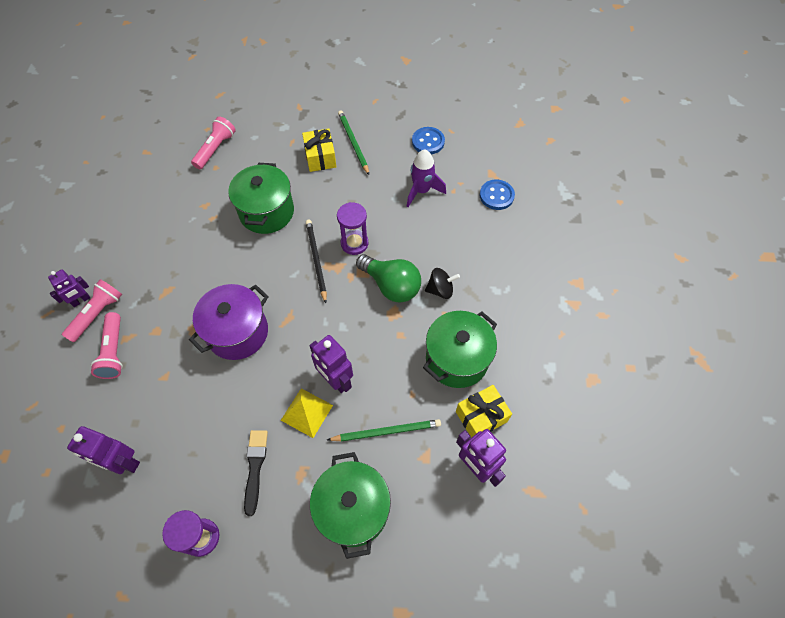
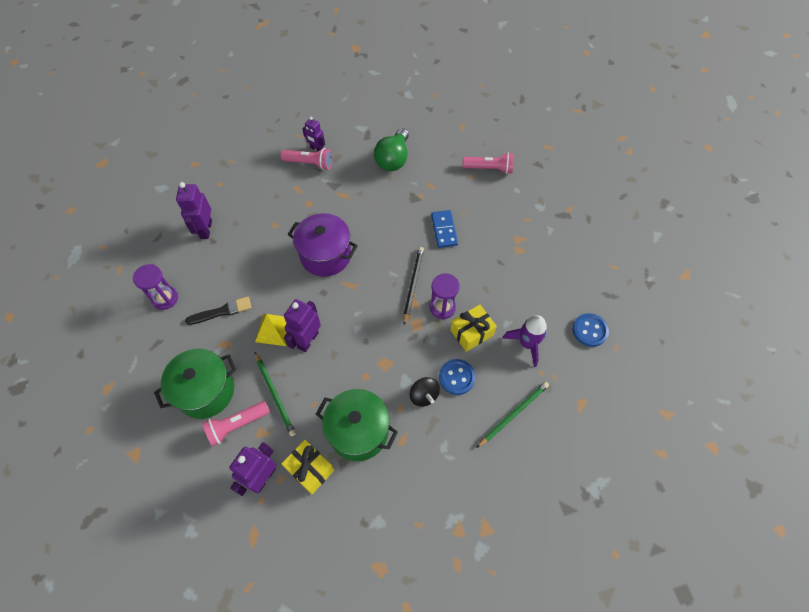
camera: 70 degrees right, 0 degrees up
pink flashlight [91,312,123,379] -> pink flashlight moved to [202,401,270,446]
green pot [228,163,294,234] -> blue domino [431,210,458,248]
yellow gift [302,128,336,172] -> yellow gift moved to [450,304,497,352]
black pencil [306,220,327,303] -> black pencil turned 45 degrees counterclockwise [403,247,424,325]
green pencil [338,111,369,175] -> green pencil moved to [476,381,549,448]
green light bulb [356,254,421,303] -> green light bulb moved to [374,128,409,171]
blue button [480,180,515,210] -> blue button moved to [439,359,475,395]

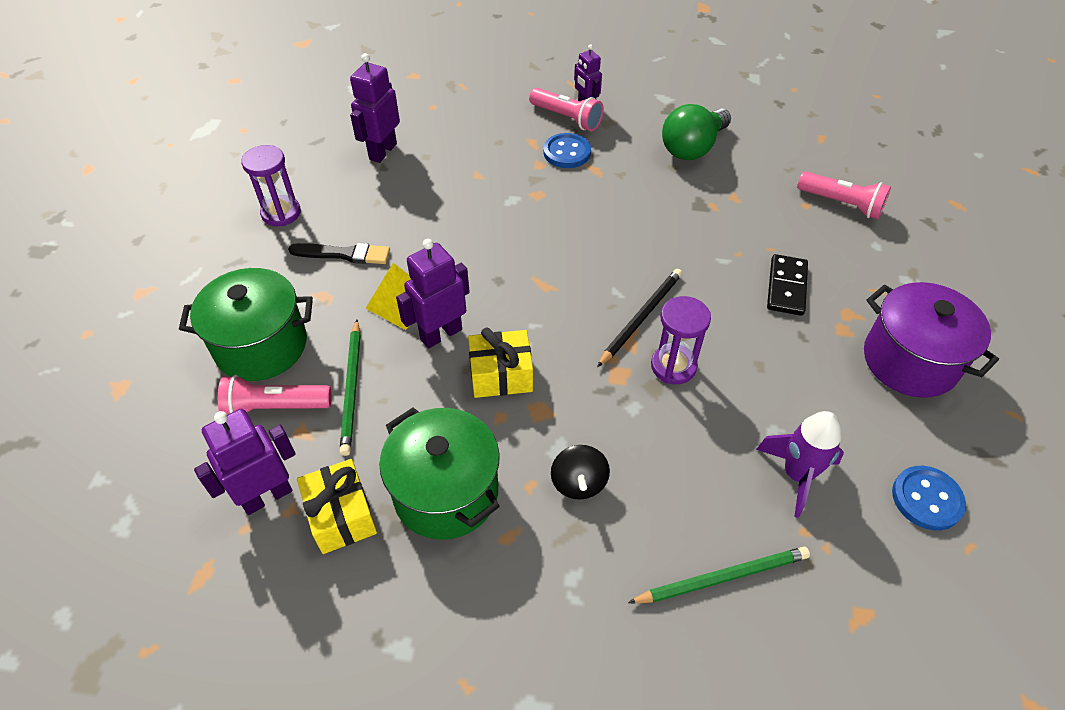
camera: 25 degrees right, 10 degrees down
purple pot [287,213,358,277] -> purple pot moved to [864,282,999,398]
blue domino [431,210,458,248] -> none
blue button [439,359,475,395] -> blue button moved to [543,133,591,168]
yellow gift [450,304,497,352] -> yellow gift moved to [468,327,533,398]
none -> black domino [767,254,808,316]

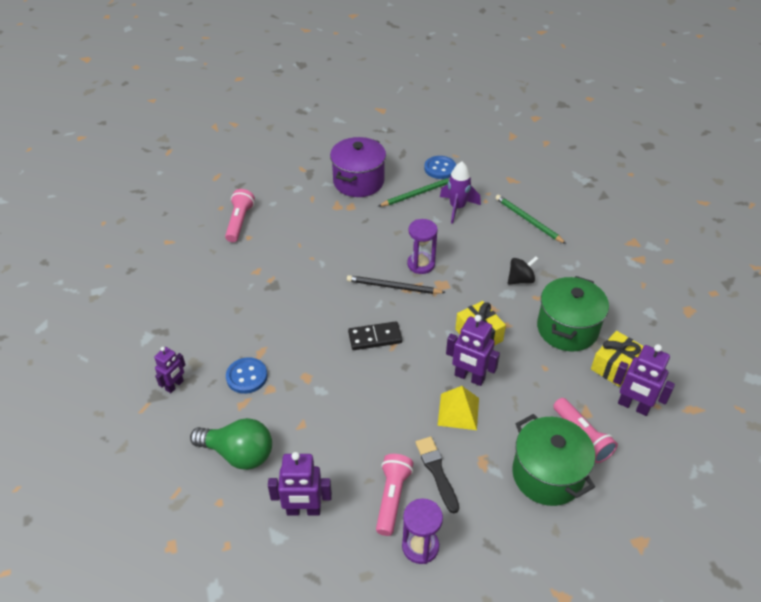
camera: 115 degrees left, 5 degrees down
green pencil [340,319,361,456] -> green pencil moved to [378,177,450,207]
pink flashlight [529,88,604,131] -> pink flashlight moved to [376,454,413,536]
green light bulb [662,104,731,160] -> green light bulb moved to [190,418,272,470]
black domino [767,254,808,316] -> black domino moved to [348,321,402,350]

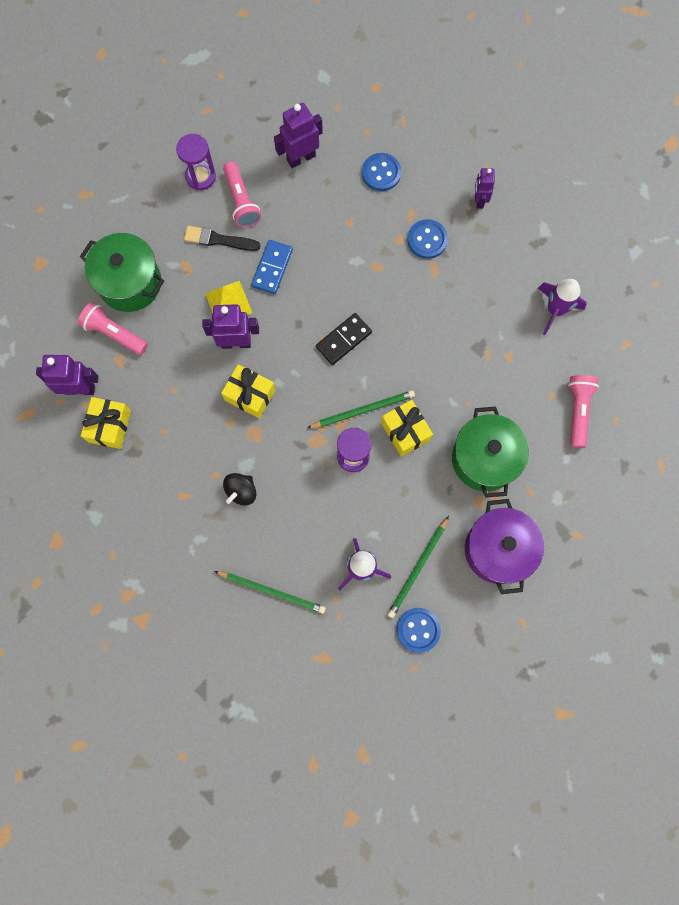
camera: 150 degrees right, 30 degrees up
green light bulb [190,418,272,470] -> blue button [362,153,401,191]
pink flashlight [225,189,255,242] -> pink flashlight turned 150 degrees counterclockwise [568,375,599,448]
black pencil [347,275,446,294] -> green pencil [307,390,415,428]
black brush [415,437,459,513] -> black brush turned 150 degrees clockwise [184,226,260,251]
green pot [537,276,609,351] -> green pot moved to [452,407,529,498]
none -> blue domino [251,240,293,294]
none -> yellow gift [381,400,433,457]
none -> purple rocket [538,279,587,335]

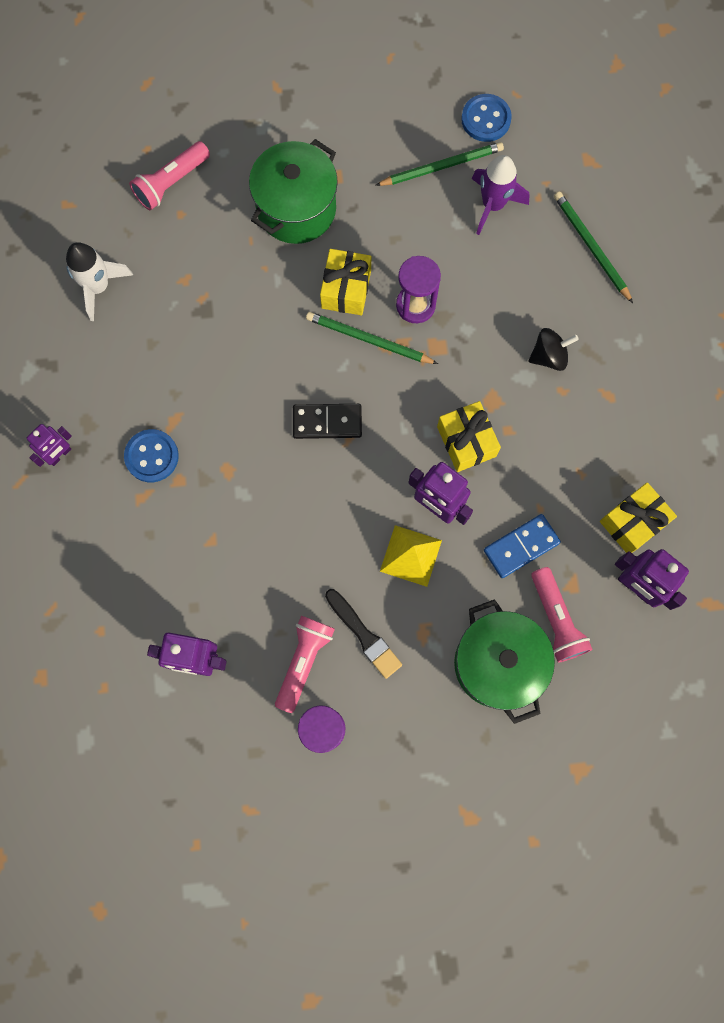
camera: 140 degrees left, 0 degrees up
blue domino [251,240,293,294] -> blue domino moved to [484,514,561,578]
blue button [362,153,401,191] -> none
purple pot [465,499,544,594] -> none
purple rocket [538,279,587,335] -> white rocket [66,243,133,321]

